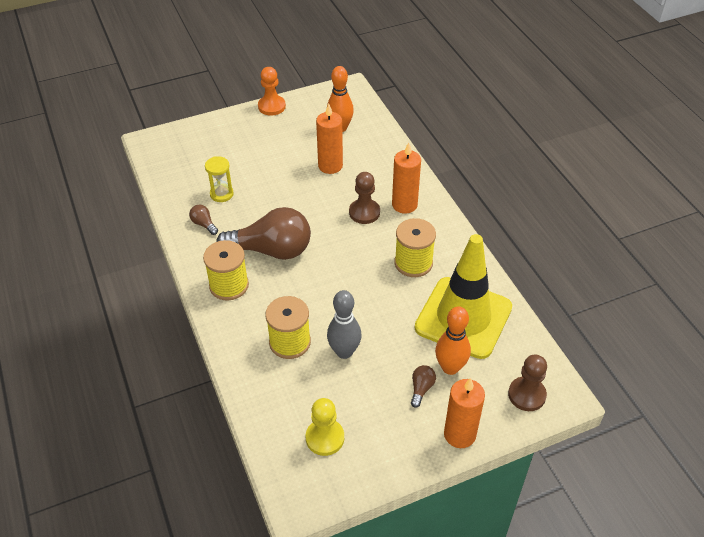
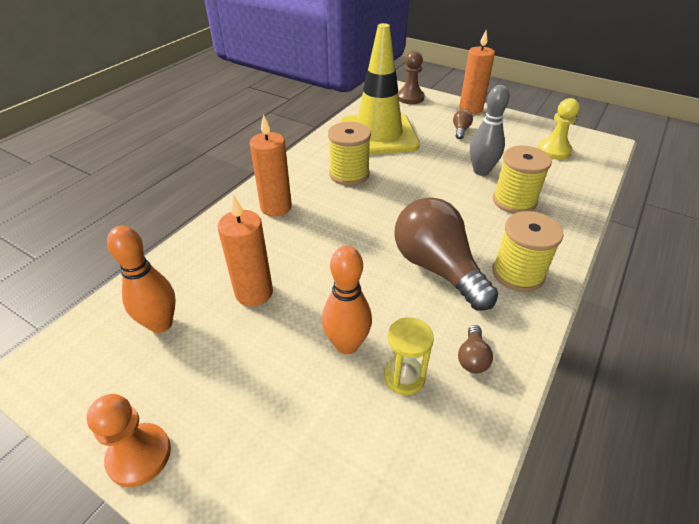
camera: 125 degrees left, 5 degrees down
brown pawn [349,172,380,224] -> none
brown light bulb [411,365,436,408] -> brown light bulb turned 120 degrees clockwise [453,109,473,139]
orange bowling pin [435,306,471,375] -> orange bowling pin moved to [322,246,372,354]

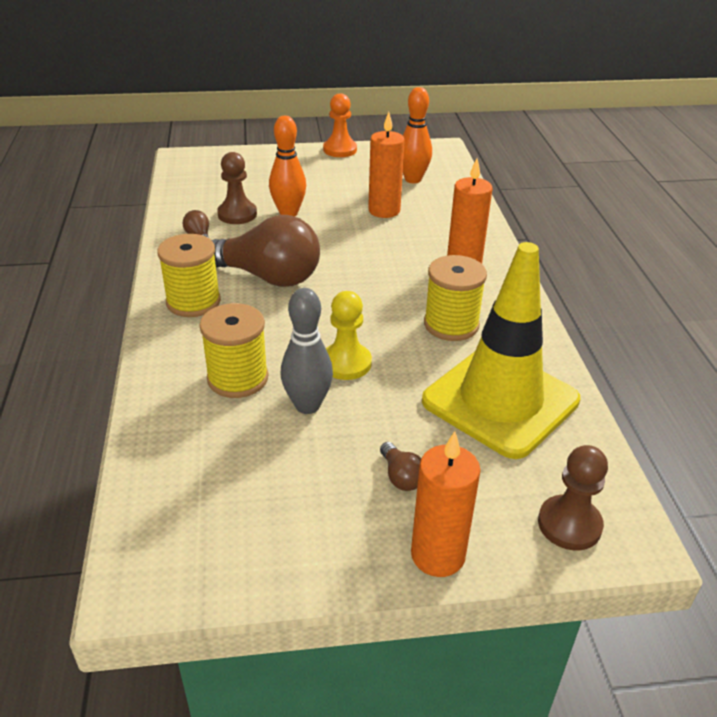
camera: 140 degrees right, 5 degrees down
yellow hourglass [384,317,434,395] -> brown pawn [217,152,257,224]
yellow pawn [538,98,580,160] -> yellow pawn moved to [326,291,372,380]

